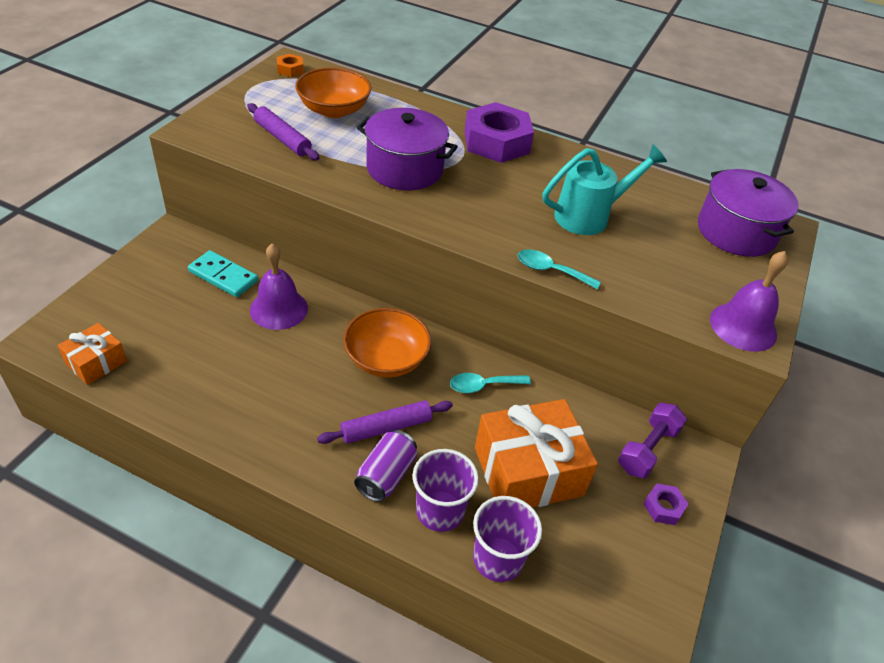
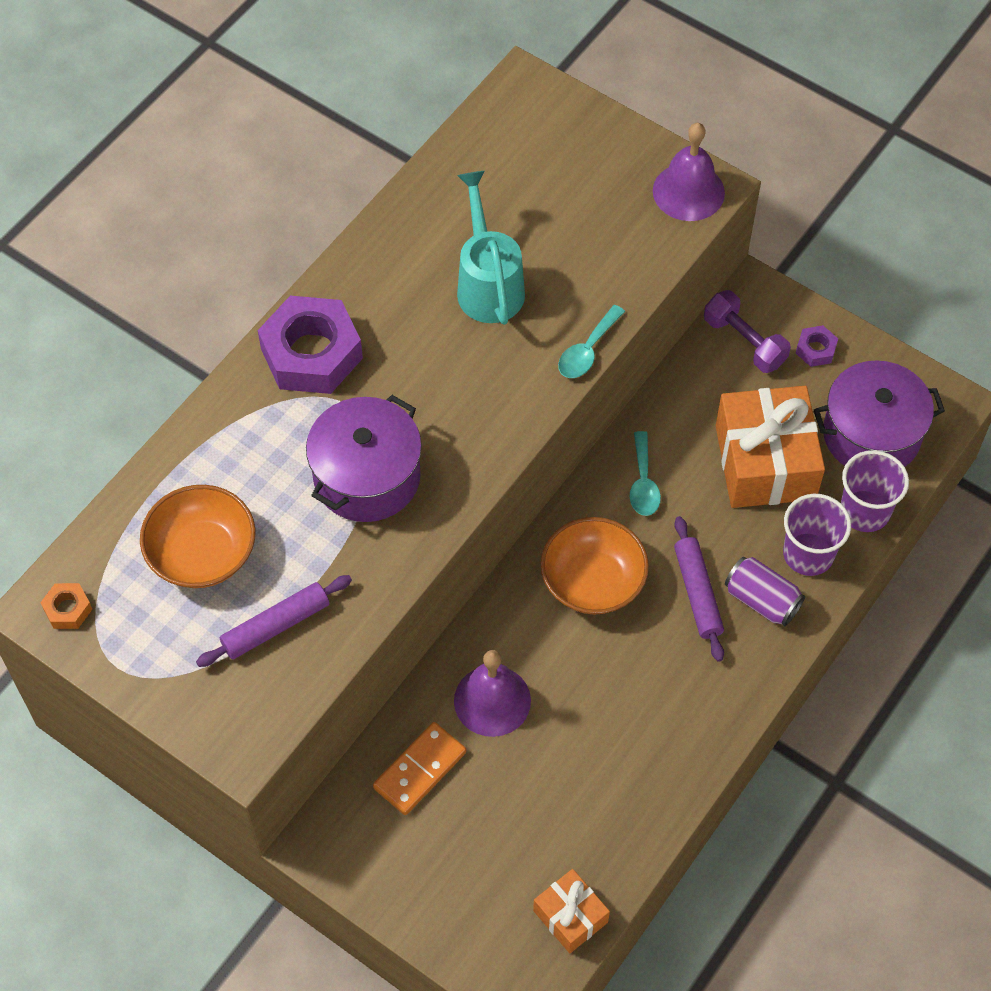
camera: 75 degrees left, 15 degrees up
turquoise domino [188,250,258,297] -> orange domino [373,722,466,815]
purple pot [698,169,798,257] -> purple pot moved to [814,360,945,467]

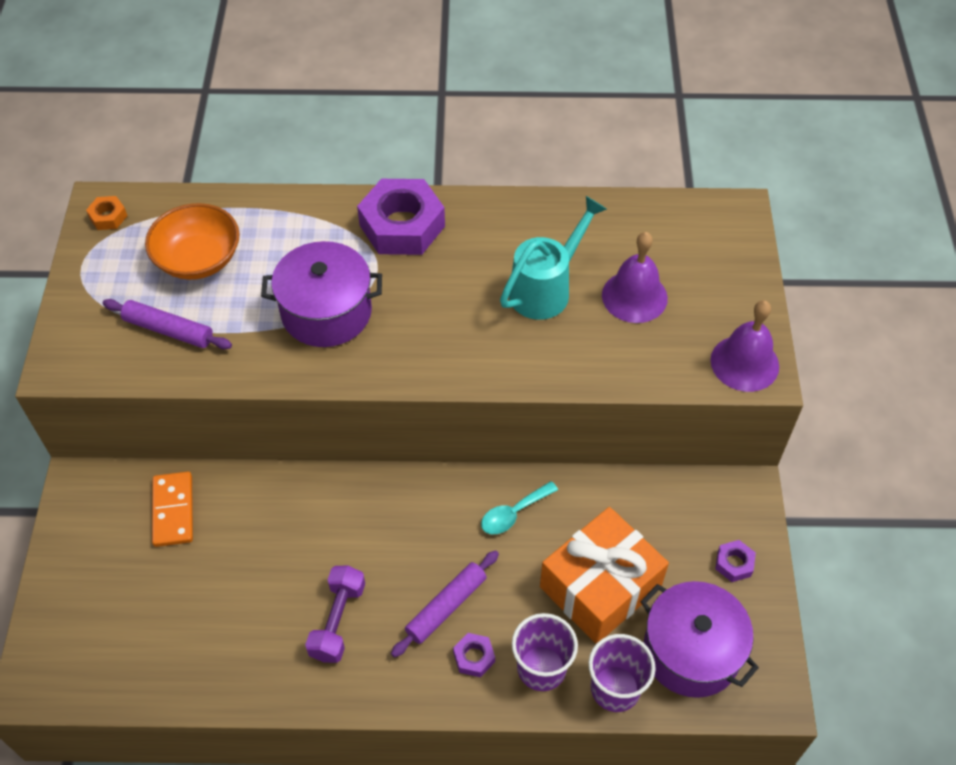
camera: 55 degrees right, 5 degrees down
orange domino [373,722,466,815] -> orange domino turned 75 degrees clockwise [152,472,193,547]
purple bell [454,650,531,737] -> purple bell moved to [602,232,668,323]
orange gift [533,869,610,953] -> none
orange bowl [540,517,649,615] -> none
turquoise spoon [558,305,625,378] -> none
purple dumbbell [704,290,791,373] -> purple dumbbell moved to [305,565,365,663]
purple can [725,557,805,626] -> purple nut [453,633,495,677]

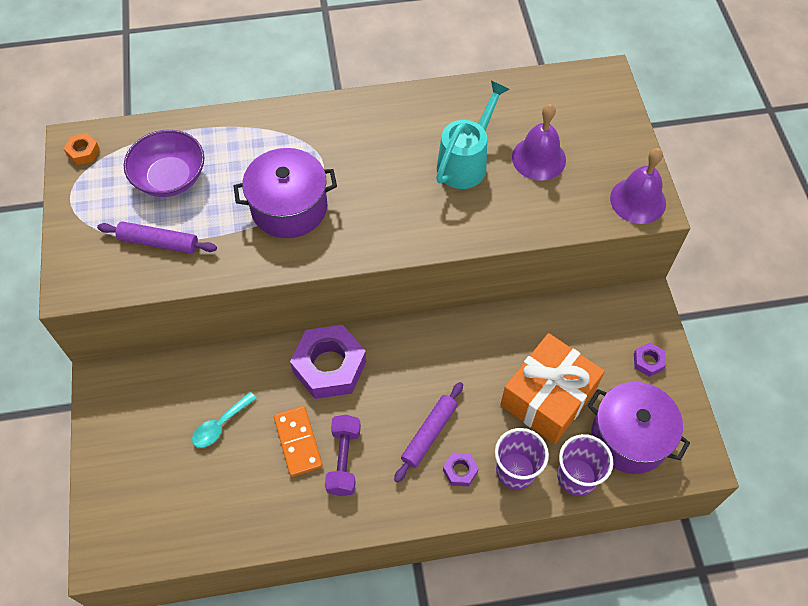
camera: 10 degrees left, 5 degrees up
orange bowl [145,203,240,280] -> purple bowl [124,130,204,197]
orange domino [152,472,193,547] -> orange domino moved to [274,406,323,477]
purple nut [357,179,445,255] -> purple nut moved to [290,325,367,399]
turquoise spoon [481,481,558,534] -> turquoise spoon moved to [192,392,257,448]

